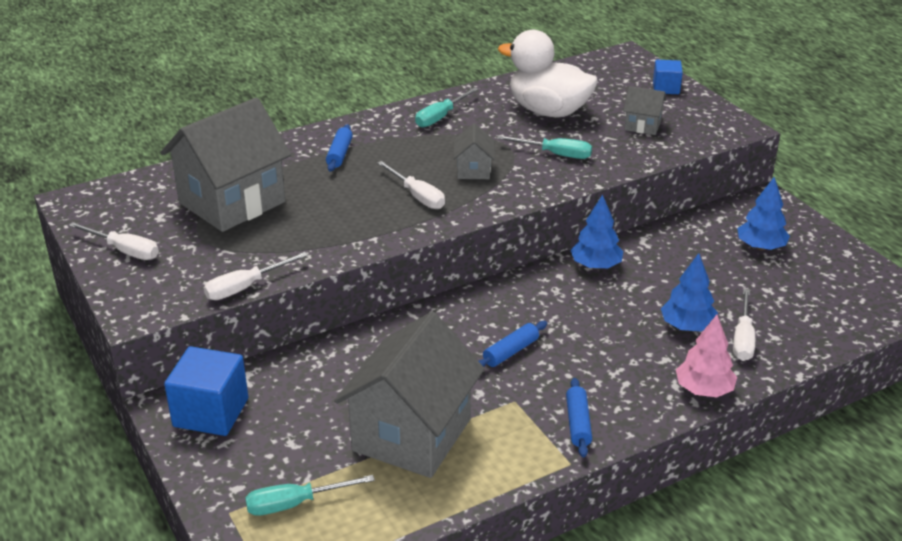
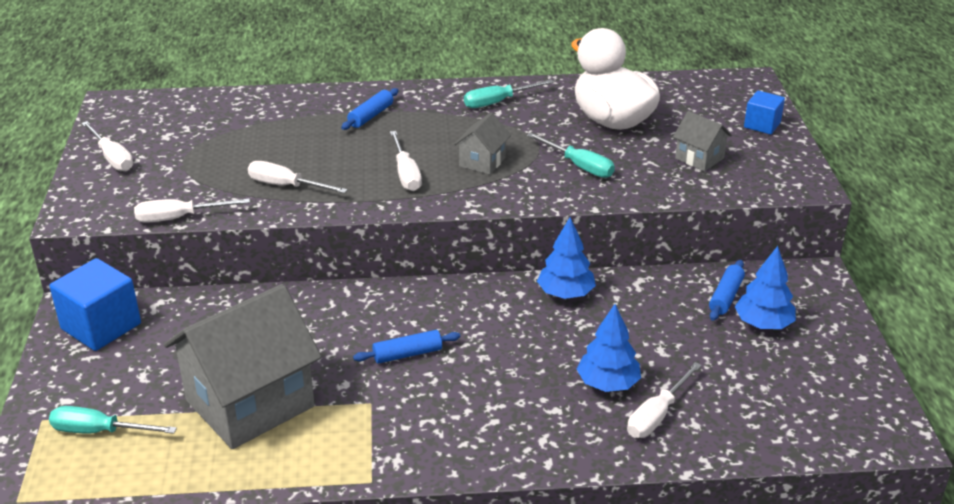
camera: 25 degrees right, 0 degrees up
grey house [161,97,291,232] -> none
blue rolling pin [566,378,592,457] -> blue rolling pin moved to [709,260,745,321]
pink tree [676,315,737,397] -> none
none -> white screwdriver [248,161,348,193]

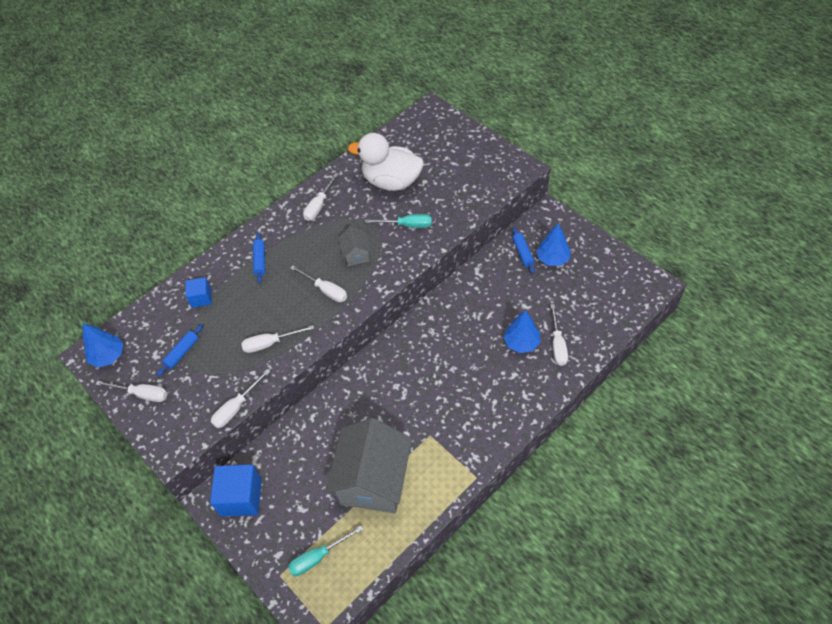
camera: 35 degrees left, 20 degrees up
blue rolling pin [353,330,461,364] -> blue rolling pin moved to [157,324,203,377]
turquoise screwdriver [464,79,554,108] -> white screwdriver [303,173,339,221]
blue tree [537,217,596,299] -> blue tree moved to [83,323,123,367]
grey house [673,111,732,171] -> none
blue cube [744,91,785,134] -> blue cube moved to [186,277,212,308]

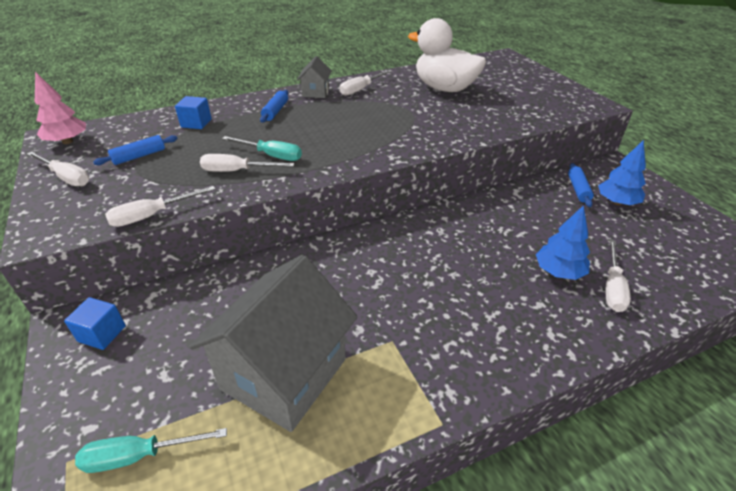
camera: 15 degrees right, 15 degrees down
blue tree [83,323,123,367] -> pink tree [35,72,86,144]
blue cube [210,464,262,517] -> blue cube [64,297,126,350], size x0.59
white screwdriver [290,266,347,302] -> none
grey house [338,226,371,266] -> grey house moved to [297,56,332,98]
turquoise screwdriver [365,214,432,228] -> turquoise screwdriver moved to [222,136,302,161]

